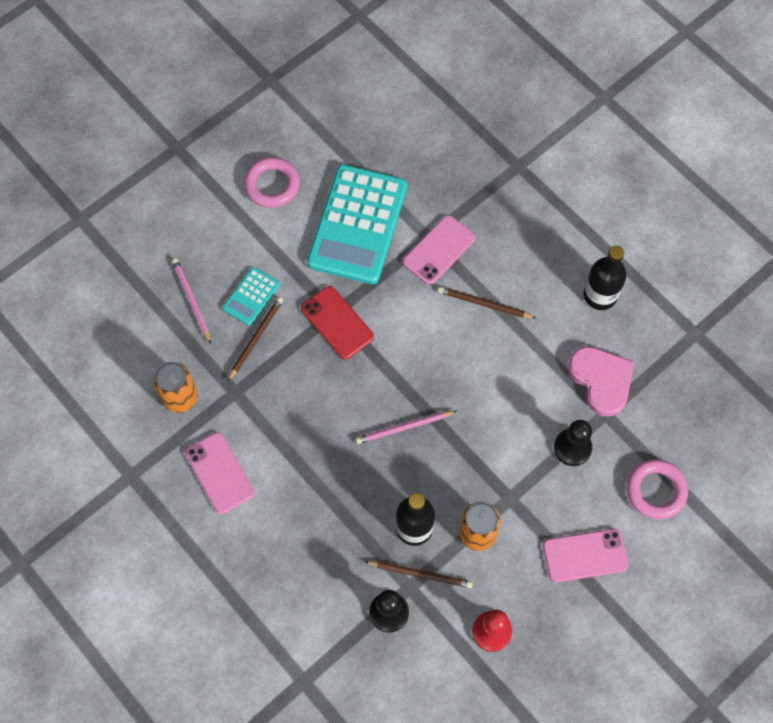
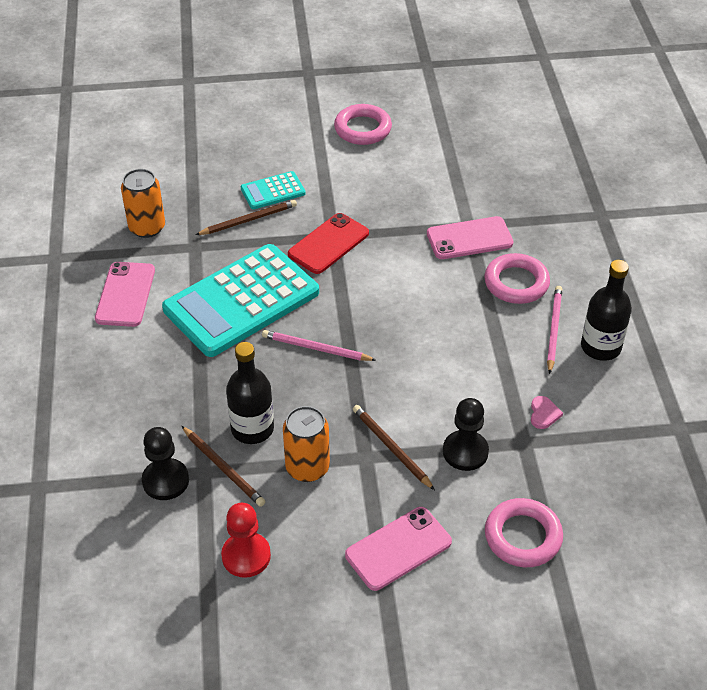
camera: 35 degrees right, 20 degrees down
pink pencil [172,258,211,344] -> pink pencil moved to [547,286,562,374]
red phone [301,286,374,359] -> red phone turned 45 degrees clockwise [288,213,369,274]
turquoise calculator [307,164,407,284] -> turquoise calculator moved to [162,244,319,357]
brown pencil [438,287,536,318] -> brown pencil moved to [353,405,435,490]
pink phone [543,529,628,583] -> pink phone turned 60 degrees counterclockwise [345,507,452,591]
pink heart [568,346,634,417] -> pink heart [531,396,563,429], size x0.43
none -> pink ring [484,253,550,304]

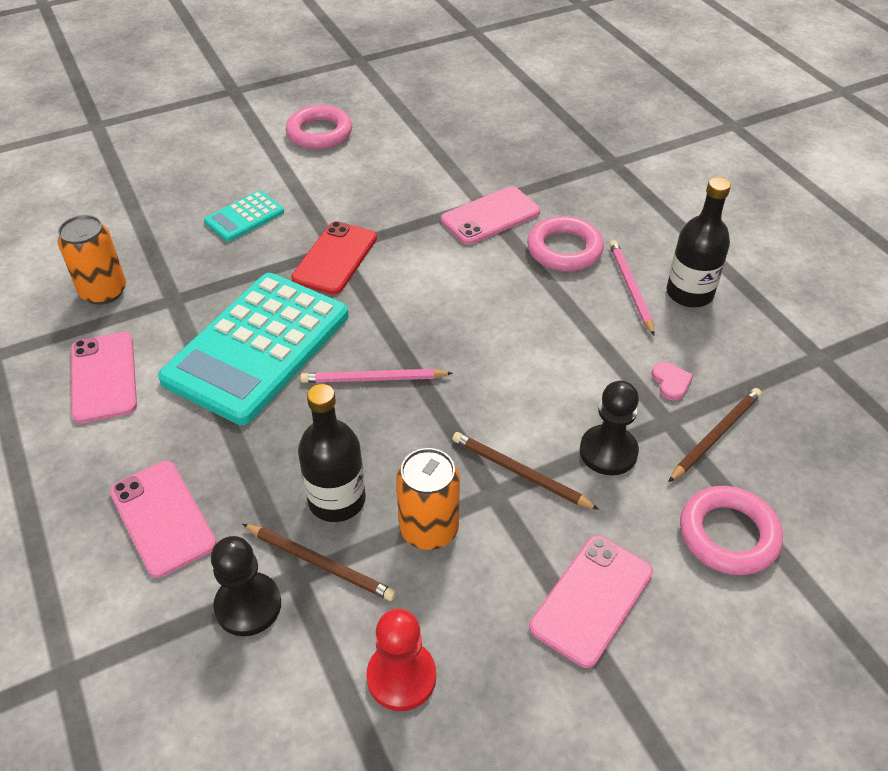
camera: 20 degrees left, 0 degrees up
brown pencil [195,200,297,235] -> brown pencil moved to [668,388,762,482]
none -> pink phone [110,461,217,578]

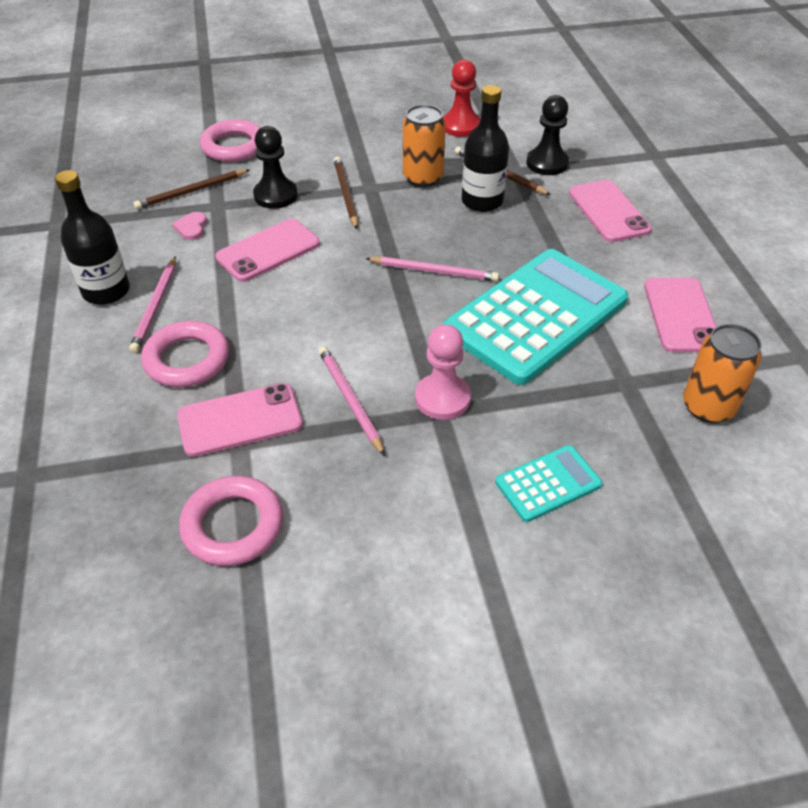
camera: 165 degrees left, 0 degrees up
pink ring [286,105,352,149] -> pink ring moved to [179,476,283,566]
red phone [291,221,377,295] -> pink pawn [415,324,471,420]
brown pencil [452,432,599,510] -> brown pencil turned 150 degrees counterclockwise [334,157,358,229]
pink phone [529,535,653,668] -> pink phone moved to [215,219,320,282]
none -> pink pencil [318,346,385,456]

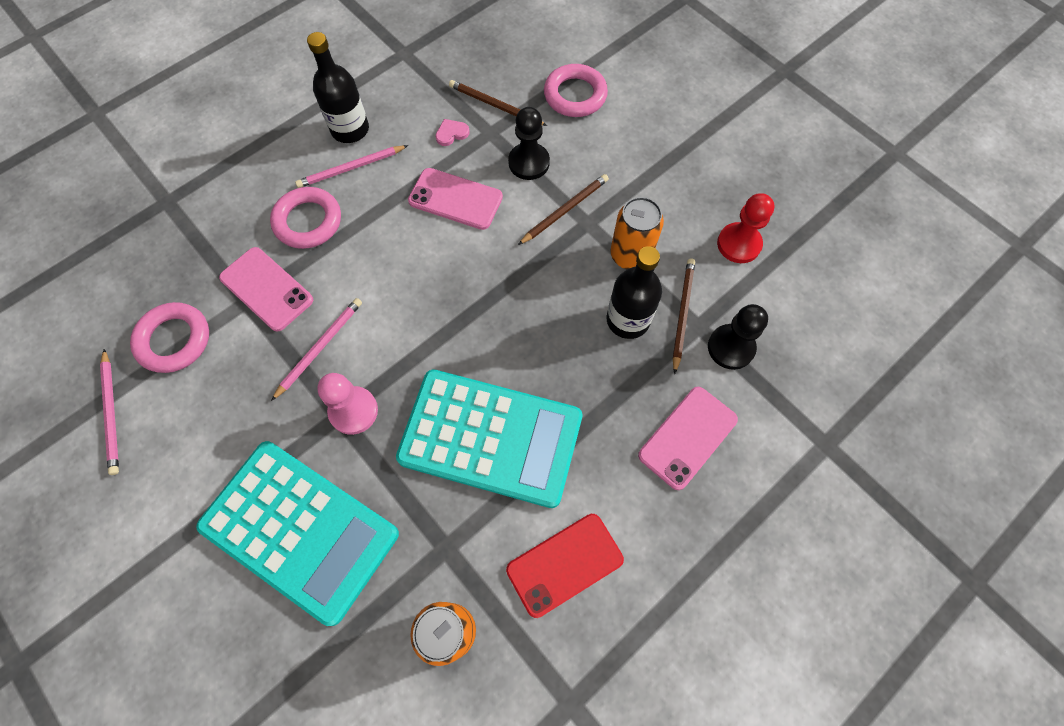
camera: 60 degrees right, 20 degrees up
pink pencil [365,256,499,281] -> pink pencil moved to [100,349,119,475]
turquoise calculator [495,445,602,522] -> turquoise calculator [196,441,399,626], size x2.19
pink phone [644,278,716,352] -> red phone [506,514,624,618]

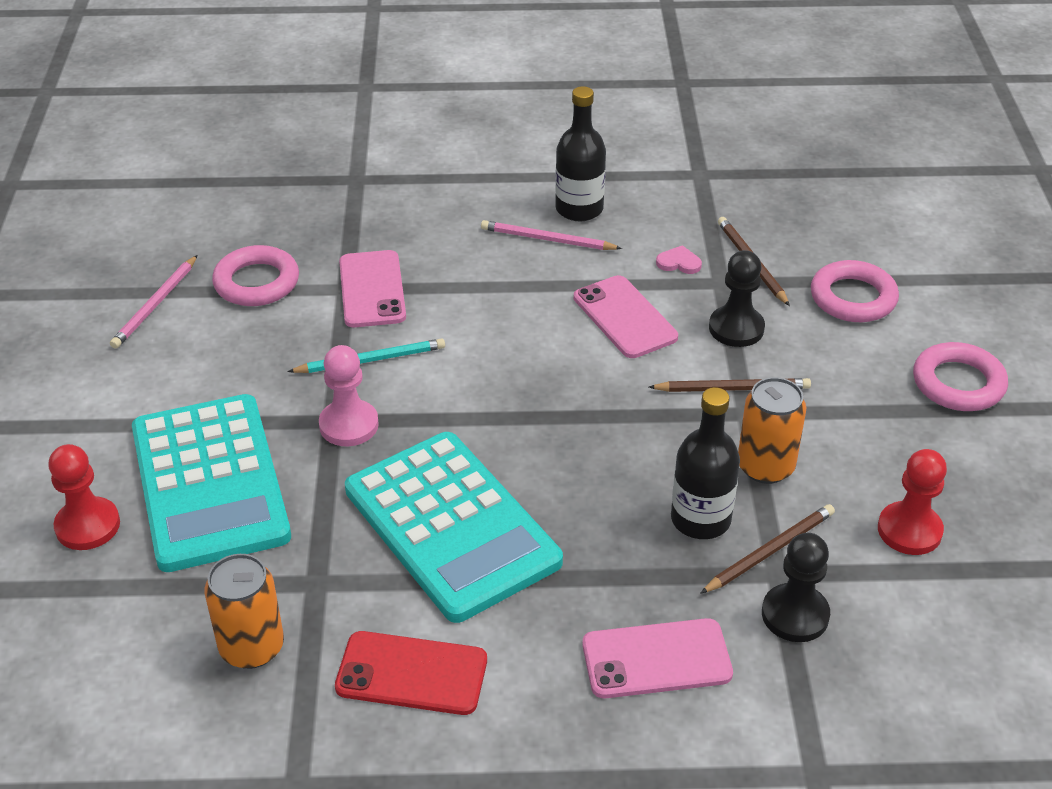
camera: 40 degrees right, 25 degrees down
pink ring [270,187,341,249] -> pink ring moved to [913,342,1008,411]
pink pencil [271,298,362,401] -> turquoise pencil [287,338,445,373]
none -> red pawn [48,444,120,550]

